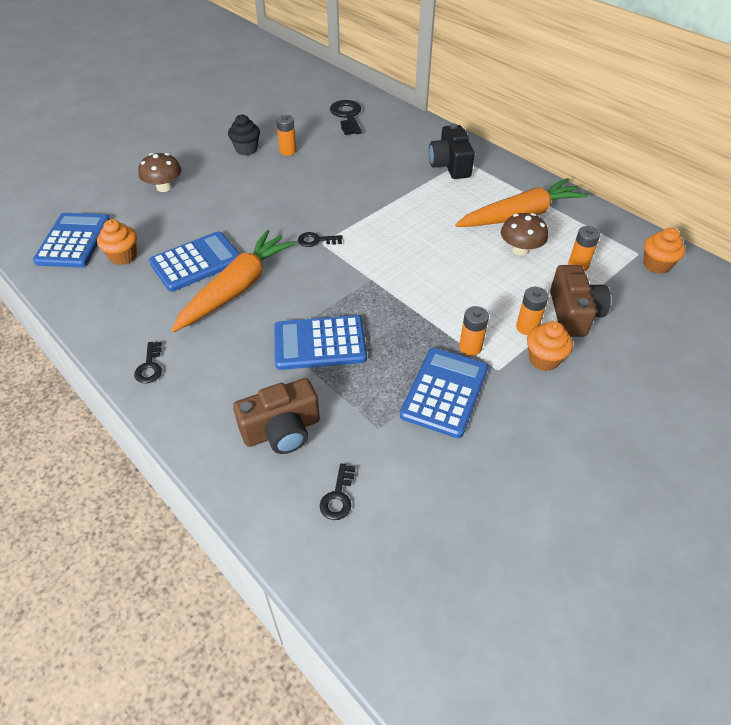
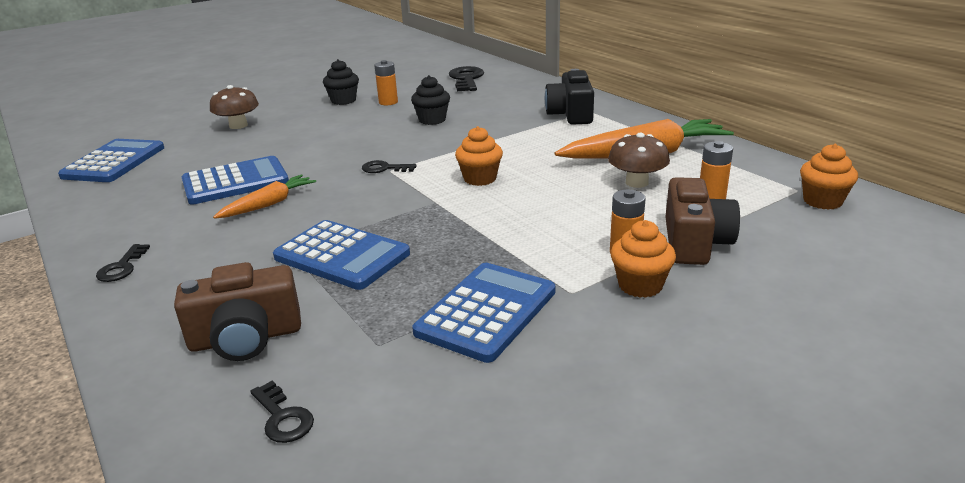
camera: 10 degrees right, 20 degrees down
orange cupcake [97,219,137,265] -> orange cupcake moved to [455,126,503,186]
orange carrot [171,230,296,333] -> orange carrot [213,174,316,219], size x0.55
blue calculator [274,315,367,370] -> blue calculator turned 150 degrees counterclockwise [273,220,410,290]
black key [320,463,356,520] -> black key turned 60 degrees counterclockwise [250,381,314,443]
orange battery [459,306,489,356] -> none
none -> black cupcake [411,75,450,125]

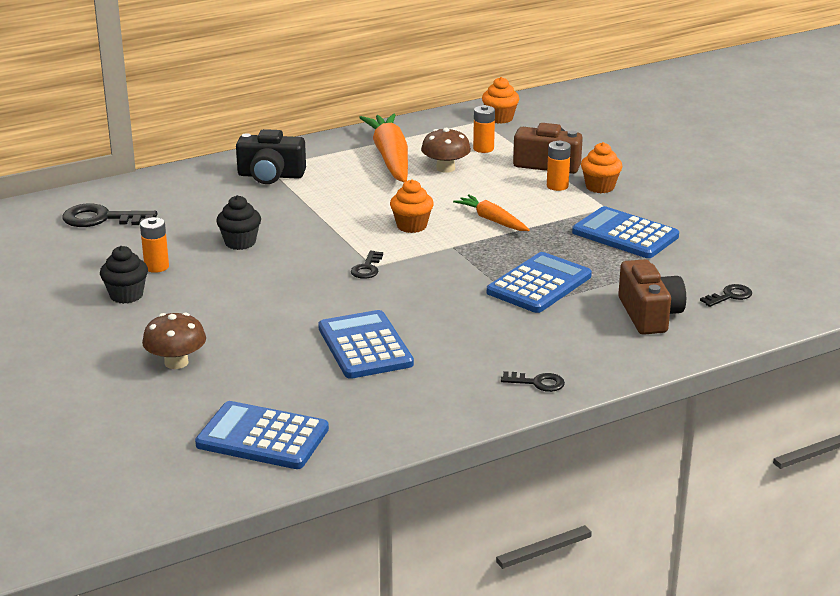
camera: 85 degrees left, 0 degrees up
orange carrot [213,174,316,219] -> orange carrot moved to [453,195,530,231]

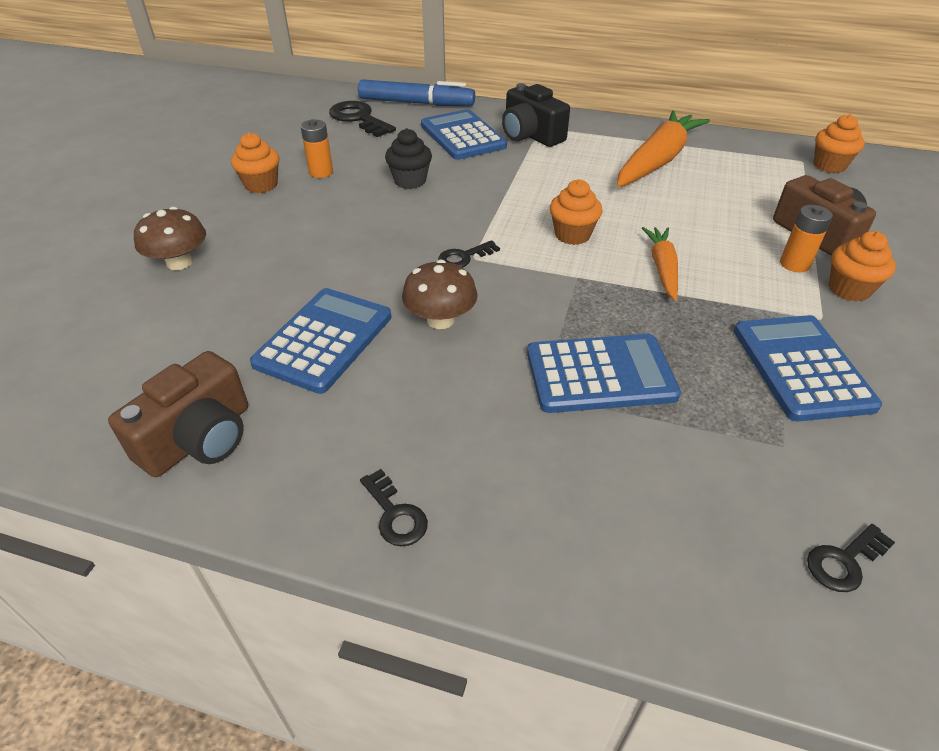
camera: 45 degrees right, 15 degrees up
black cupcake [100,246,148,304] -> orange cupcake [231,132,279,193]
blue calculator [195,401,329,469] -> blue calculator moved to [421,109,507,160]
brown mushroom [421,128,471,173] -> brown mushroom moved to [402,260,478,329]
orange battery [473,105,495,153] -> none
brown camera [618,259,686,335] -> brown camera moved to [108,351,248,477]
black key [700,284,752,307] -> black key turned 135 degrees clockwise [807,524,895,592]
none -> blue marker [358,79,475,106]

